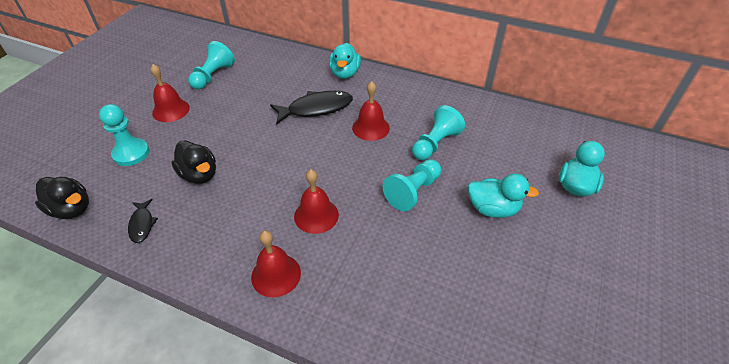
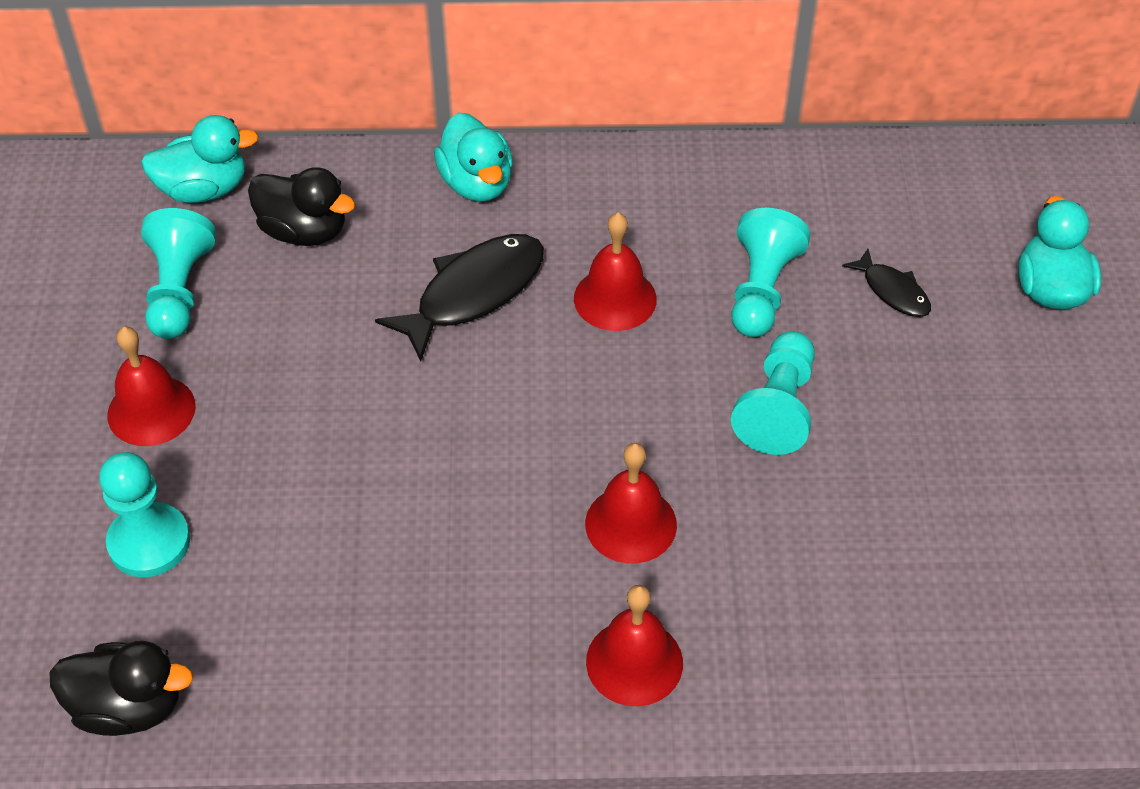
camera: 25 degrees left, 5 degrees up
black fish [128,199,158,243] -> black fish moved to [842,249,931,317]
black duck [171,140,216,184] -> black duck moved to [248,167,355,246]
turquoise duck [468,173,539,218] -> turquoise duck moved to [141,115,259,203]

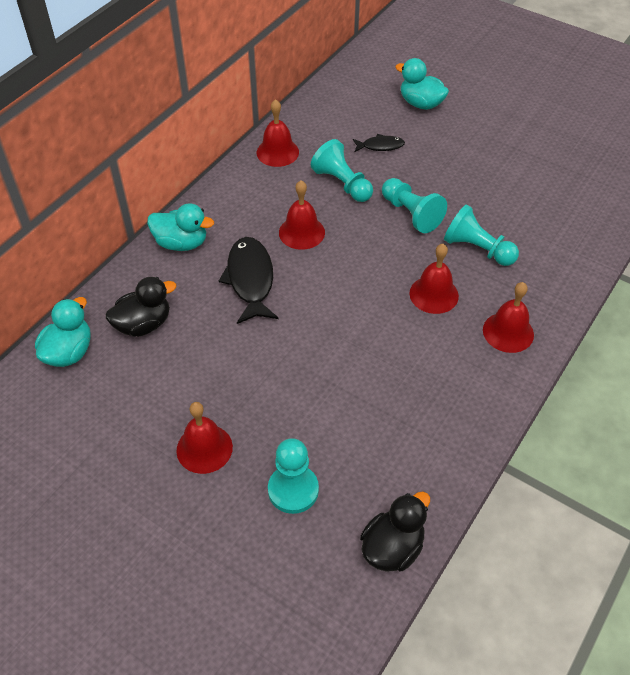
camera: 55 degrees left, 0 degrees up
turquoise pawn [141,208,216,339] -> turquoise pawn moved to [444,204,519,266]
none -> red bell [257,99,299,167]

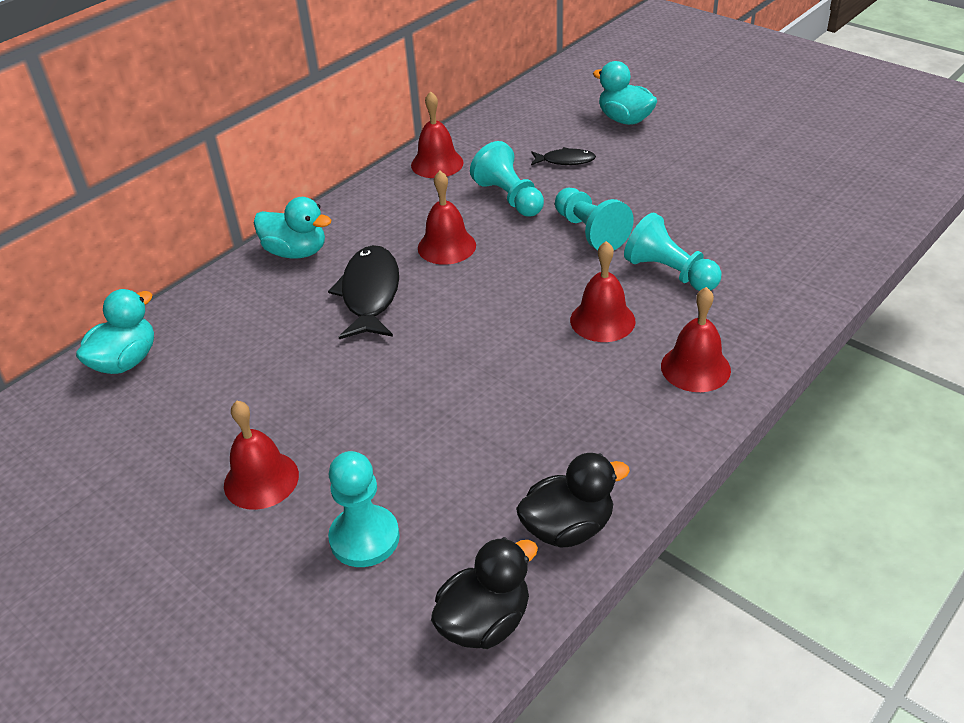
camera: 10 degrees right, 10 degrees down
black duck [106,277,177,337] -> black duck moved to [516,453,630,547]

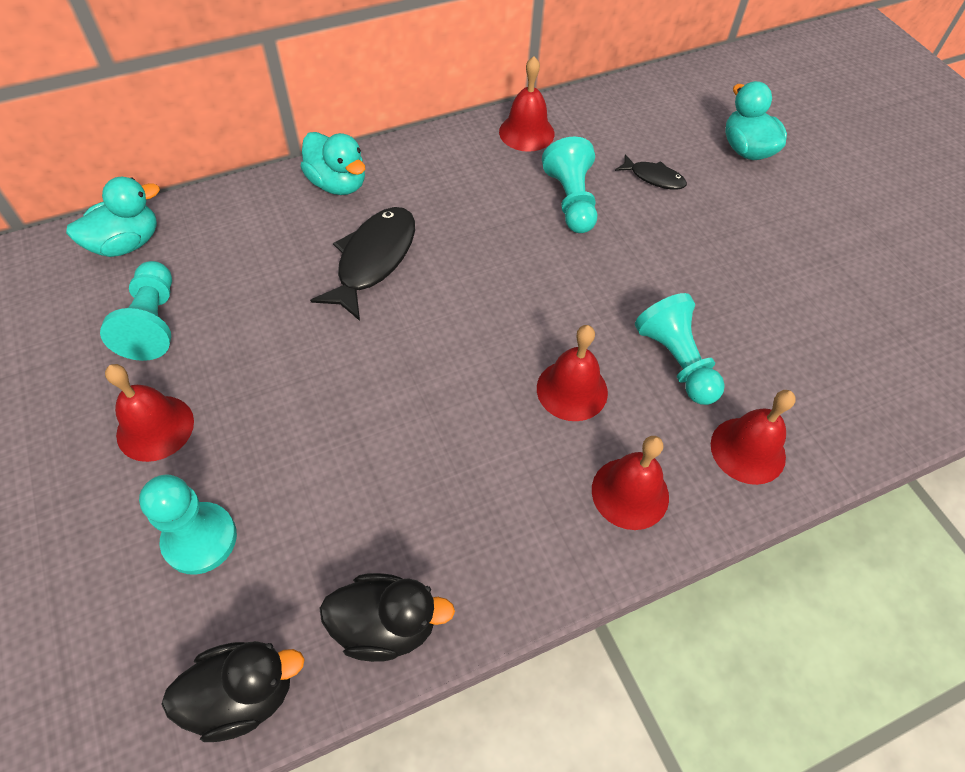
camera: 20 degrees right, 15 degrees up
red bell [418,171,476,265] -> red bell moved to [711,390,796,485]
turquoise pawn [555,188,634,250] -> turquoise pawn moved to [100,261,172,361]

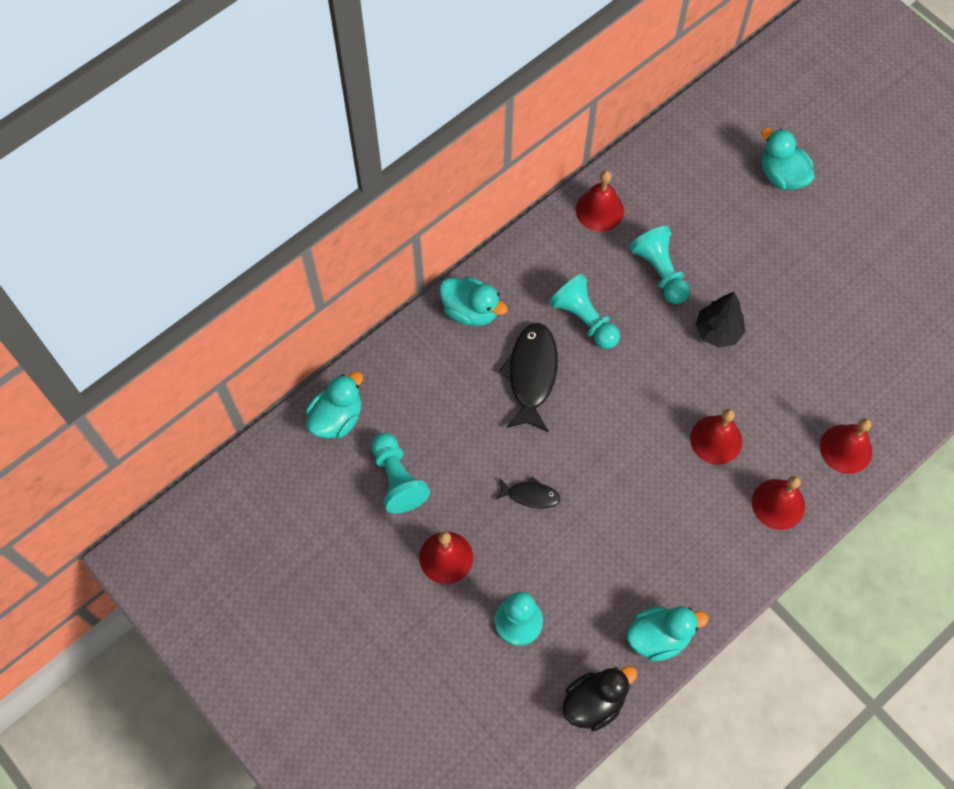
camera: 15 degrees left, 10 degrees up
black duck [319,573,455,662] -> turquoise duck [626,606,708,661]
black fish [615,154,687,190] -> black fish moved to [495,477,561,509]
turquoise pawn [635,293,725,405] -> turquoise pawn moved to [549,274,620,349]
none -> black tree [695,292,745,348]

